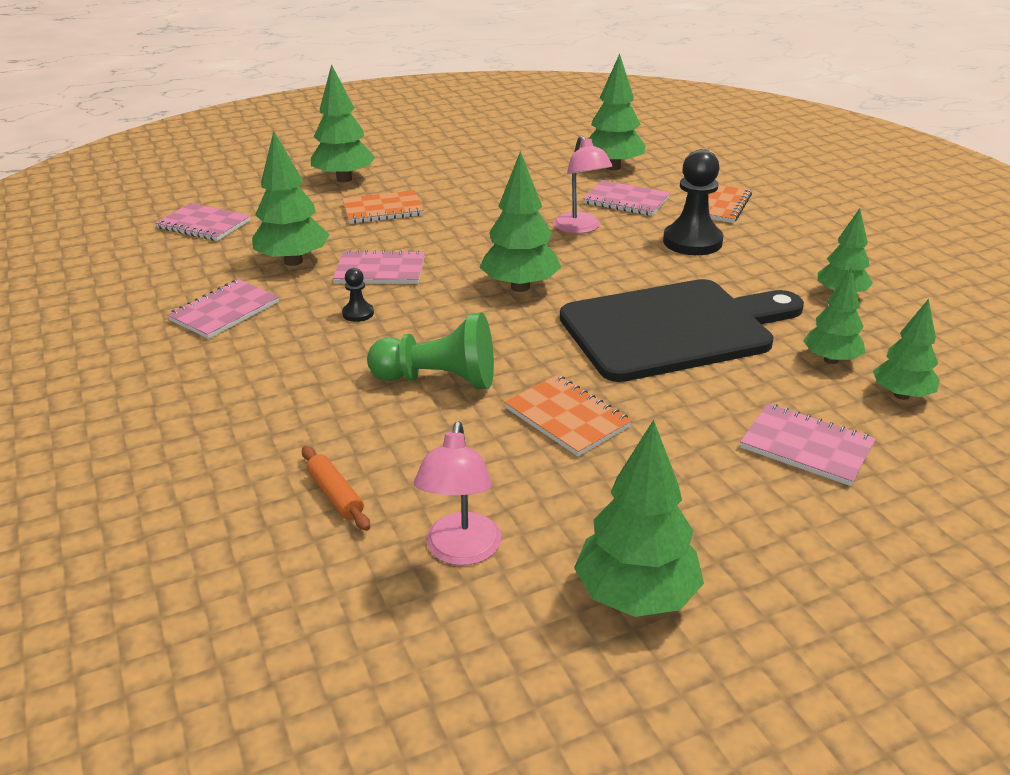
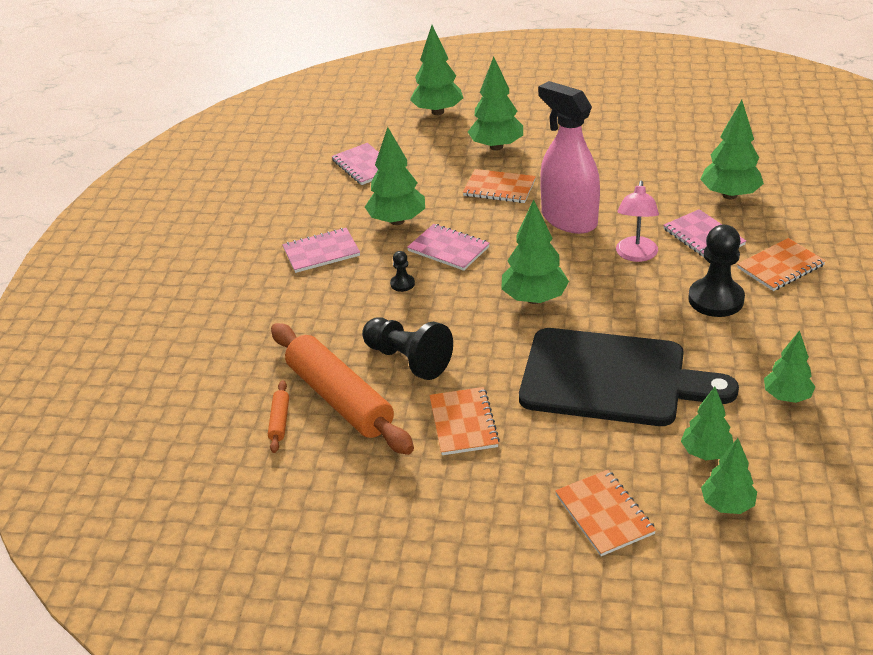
camera: 35 degrees right, 5 degrees up
green pawn [367,313,494,389] -> black pawn [362,317,453,380]
pink lamp [414,421,501,565] -> none
green tree [574,420,704,617] -> green tree moved to [410,25,463,115]
pink notebook [740,403,876,486] -> orange notebook [555,470,656,556]
none -> orange rolling pin [271,323,414,455]
none -> pink spray bottle [538,81,600,234]

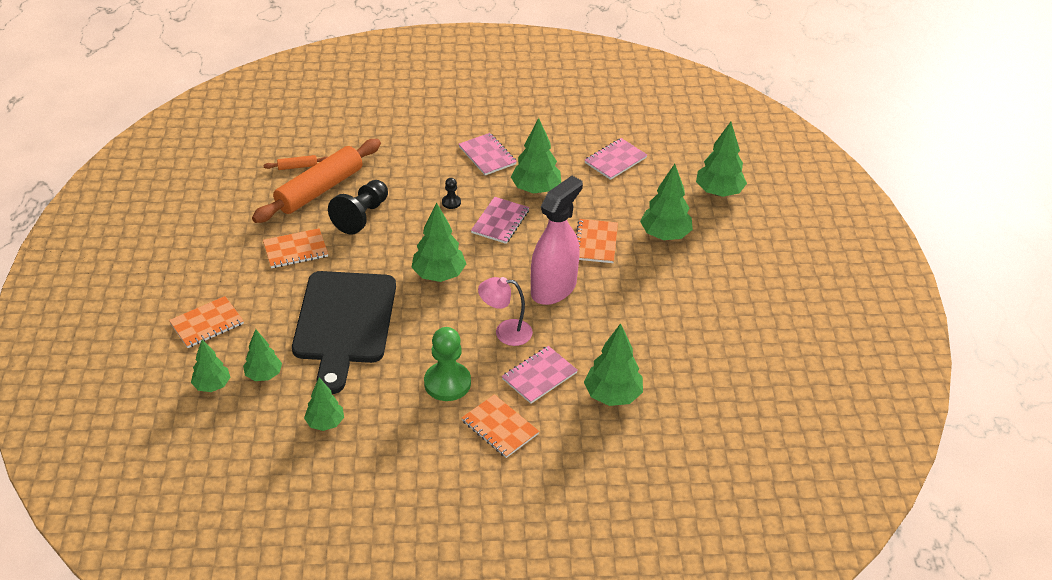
camera: 75 degrees right, 5 degrees up
black pawn [688,225,745,317] -> green pawn [424,327,471,401]

